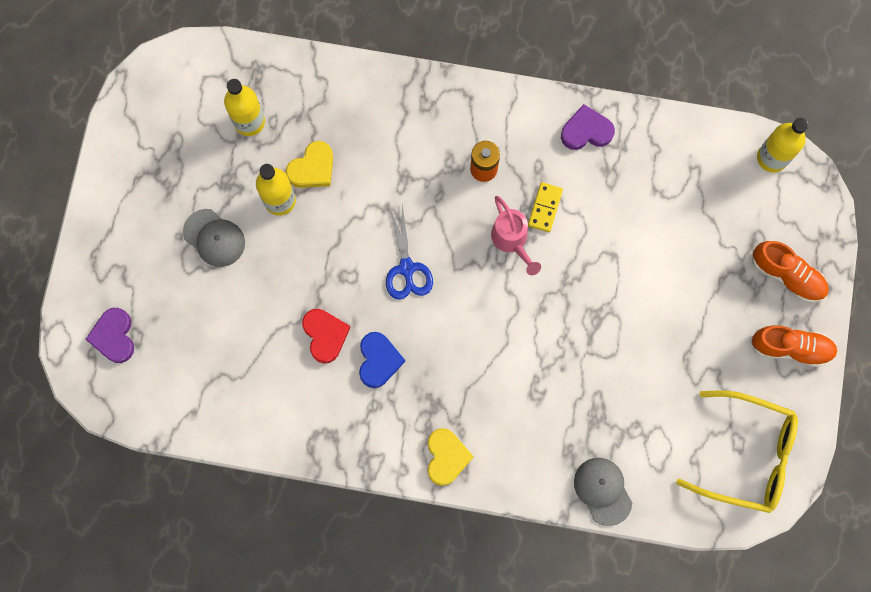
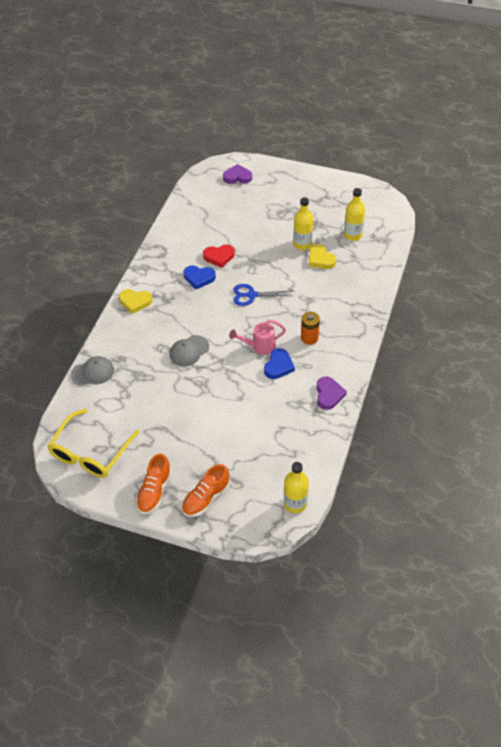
camera: 100 degrees right, 25 degrees down
grey cap [183,209,245,267] -> grey cap moved to [170,335,209,367]
yellow domino [528,182,563,232] -> blue heart [264,348,295,379]

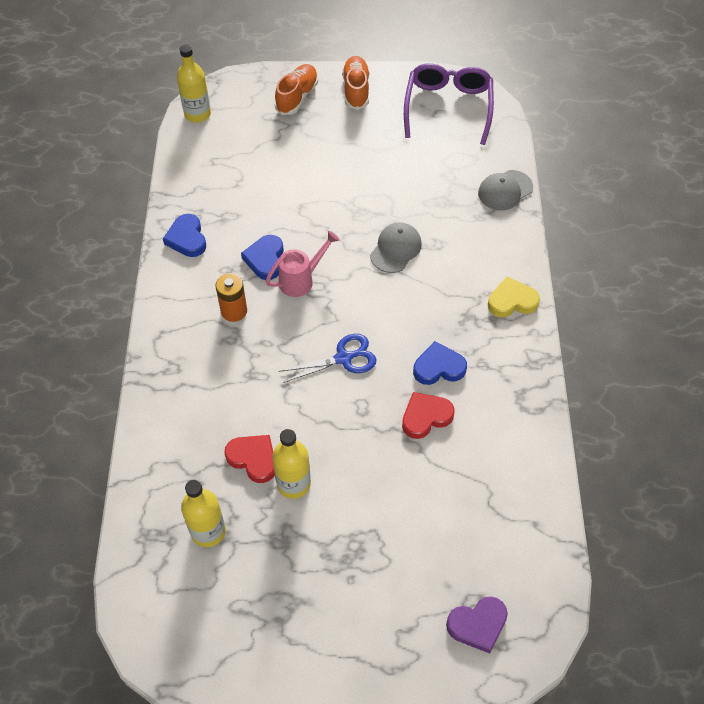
camera: 160 degrees right, 5 degrees up
yellow glasses [47,409,139,478] -> purple glasses [404,63,494,145]
yellow heart [309,244,336,269] -> red heart [224,435,275,483]
purple heart [316,377,347,410] -> blue heart [163,214,206,257]

